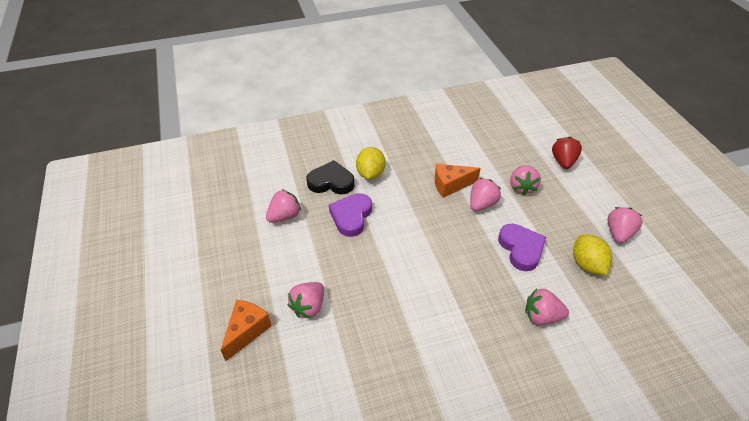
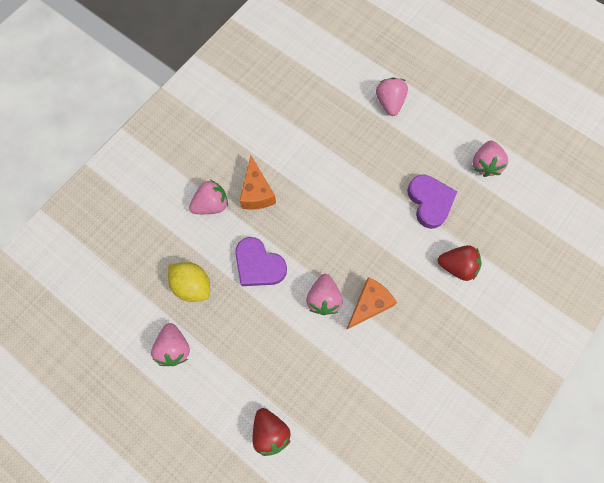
camera: 145 degrees right, 25 degrees up
orange cheese [221,300,272,361] -> orange cheese moved to [240,155,276,209]
black heart [307,160,355,194] -> none
yellow lemon [356,147,386,179] -> red strawberry [438,245,481,281]
pink strawberry [510,165,541,195] -> none

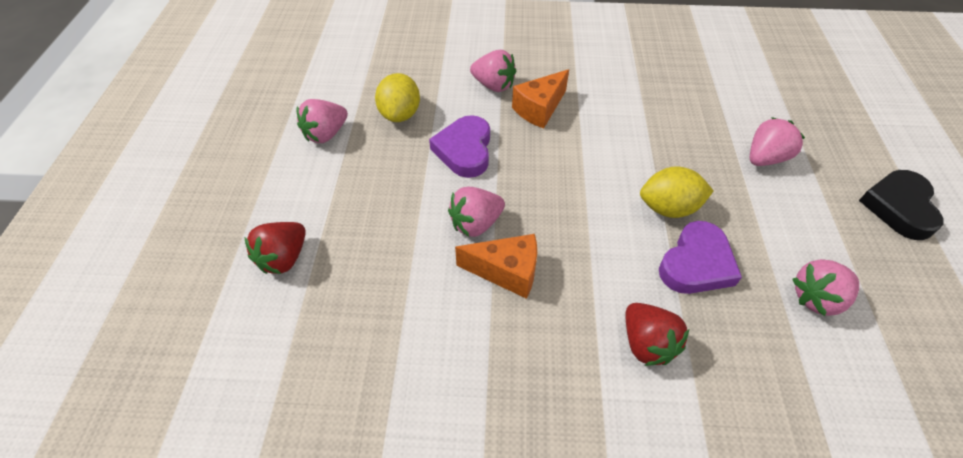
camera: 55 degrees right, 20 degrees down
none -> yellow lemon [640,166,713,218]
none -> black heart [859,170,943,240]

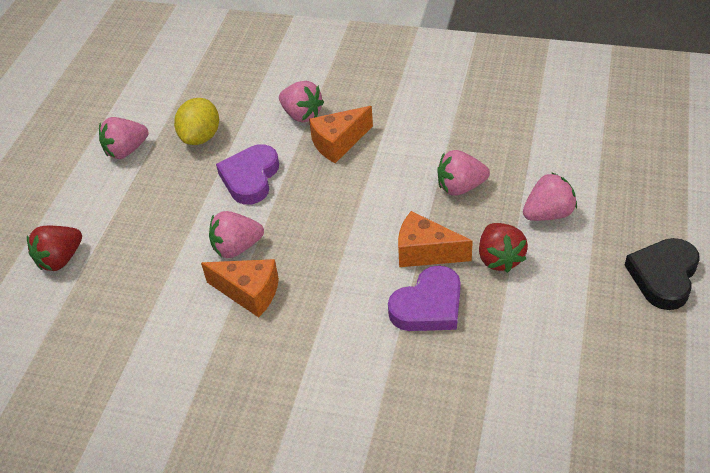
camera: 15 degrees right, 5 degrees down
red strawberry [625,303,689,366] -> red strawberry moved to [479,223,528,273]
yellow lemon [640,166,713,218] -> orange cheese [398,211,473,267]
pink strawberry [793,259,859,316] -> pink strawberry moved to [437,150,490,195]

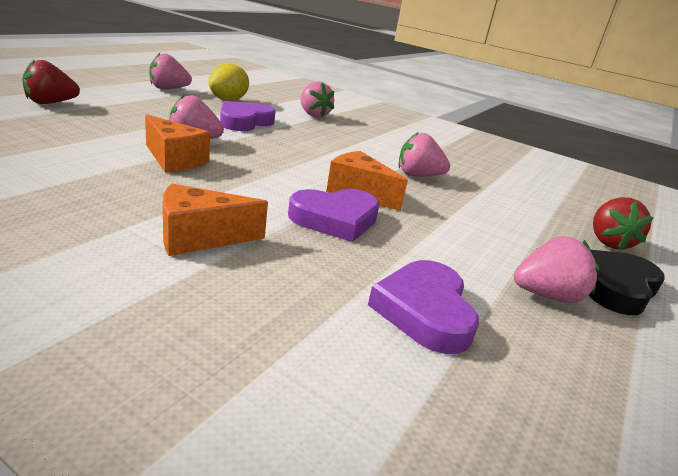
camera: 10 degrees right, 20 degrees down
orange cheese [309,106,373,163] -> orange cheese moved to [163,184,268,256]
red strawberry [479,223,528,273] -> red strawberry moved to [593,197,654,250]
pink strawberry [523,172,577,221] -> pink strawberry moved to [514,236,599,303]
none -> purple heart [368,260,479,354]

